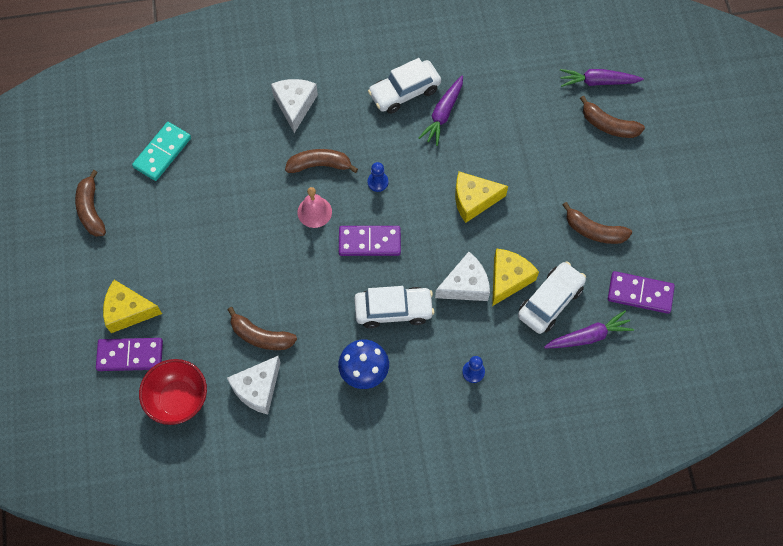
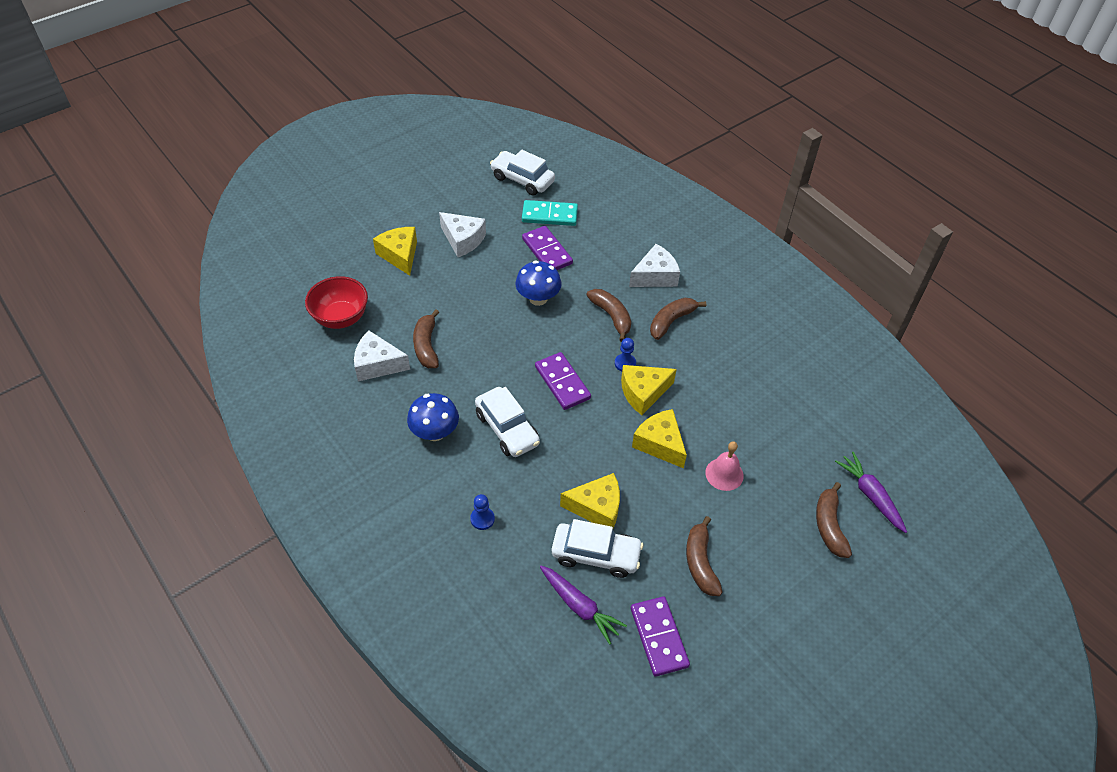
camera: 60 degrees right, 15 degrees down
brown banana [75,170,106,237] -> brown banana moved to [650,298,706,340]
purple domino [96,338,163,371] -> purple domino moved to [522,226,573,270]
pink bell [297,187,332,228] -> pink bell moved to [705,441,744,491]
white car [368,58,441,114] -> white car moved to [490,150,555,195]
purple carrot [419,76,463,146] -> none
white cheese [435,252,490,301] -> white cheese moved to [439,212,486,257]
none -> blue mushroom [515,260,561,306]
none -> yellow cheese [621,365,677,415]

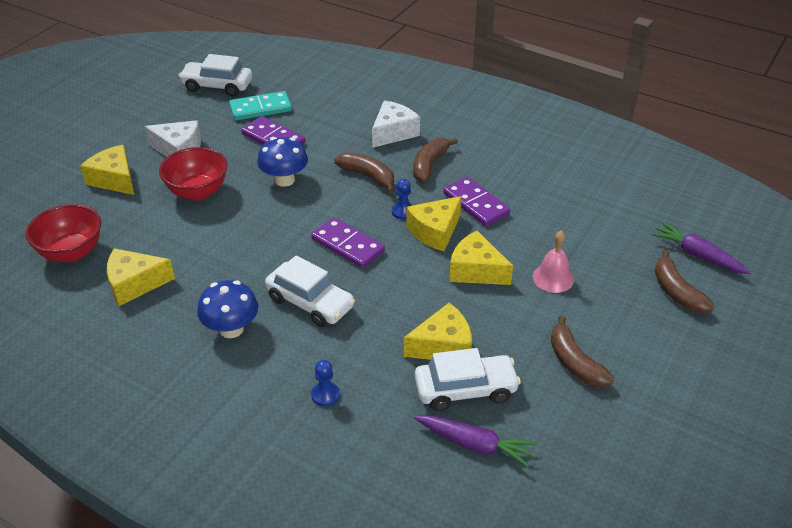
camera: 20 degrees left, 10 degrees down
white cheese [354,331,410,382] -> yellow cheese [107,248,175,306]
brown banana [413,310,439,368] -> none
purple domino [631,596,690,677] -> purple domino moved to [443,177,510,227]
none -> red bowl [159,147,228,200]

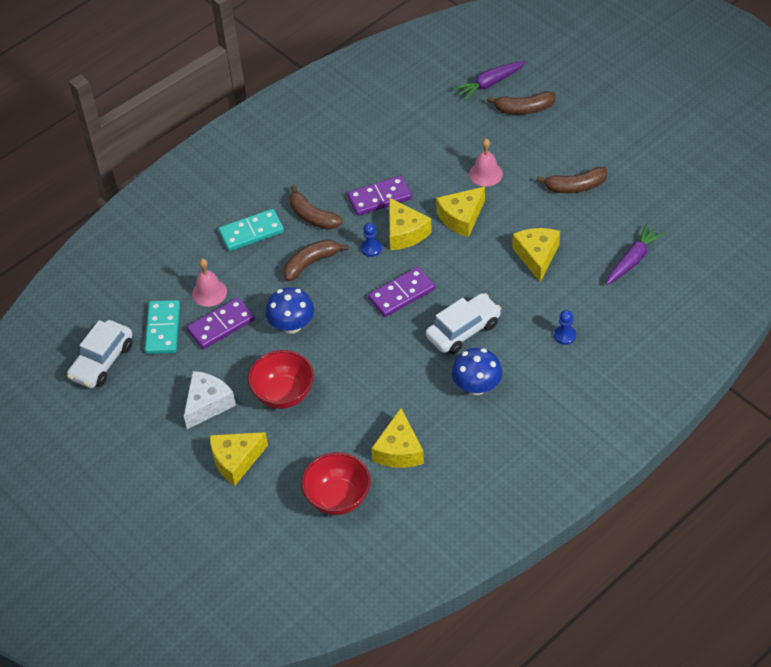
camera: 70 degrees left, 10 degrees up
white cheese [372,100,420,148] -> turquoise domino [219,209,284,251]
white car [415,348,521,411] -> none
none -> pink bell [192,259,227,307]

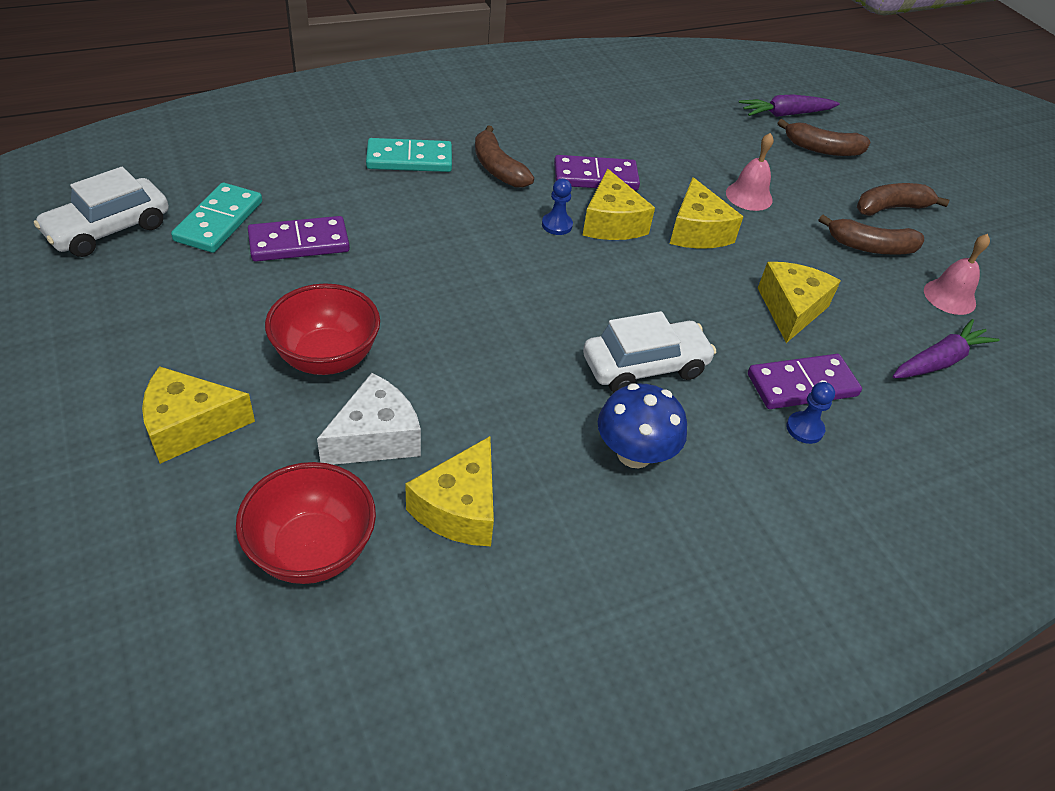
camera: 10 degrees right, 5 degrees down
white cheese [184,371,236,429] -> white cheese moved to [317,373,421,465]
pink bell [192,259,227,307] -> pink bell moved to [924,234,990,315]
blue mushroom [266,287,314,334] -> none
brown banana [283,239,348,281] -> brown banana moved to [857,183,949,216]
purple domino [368,267,435,317] -> purple domino moved to [748,354,862,409]
yellow cheese [436,187,485,237] -> yellow cheese turned 75 degrees counterclockwise [670,177,743,249]

